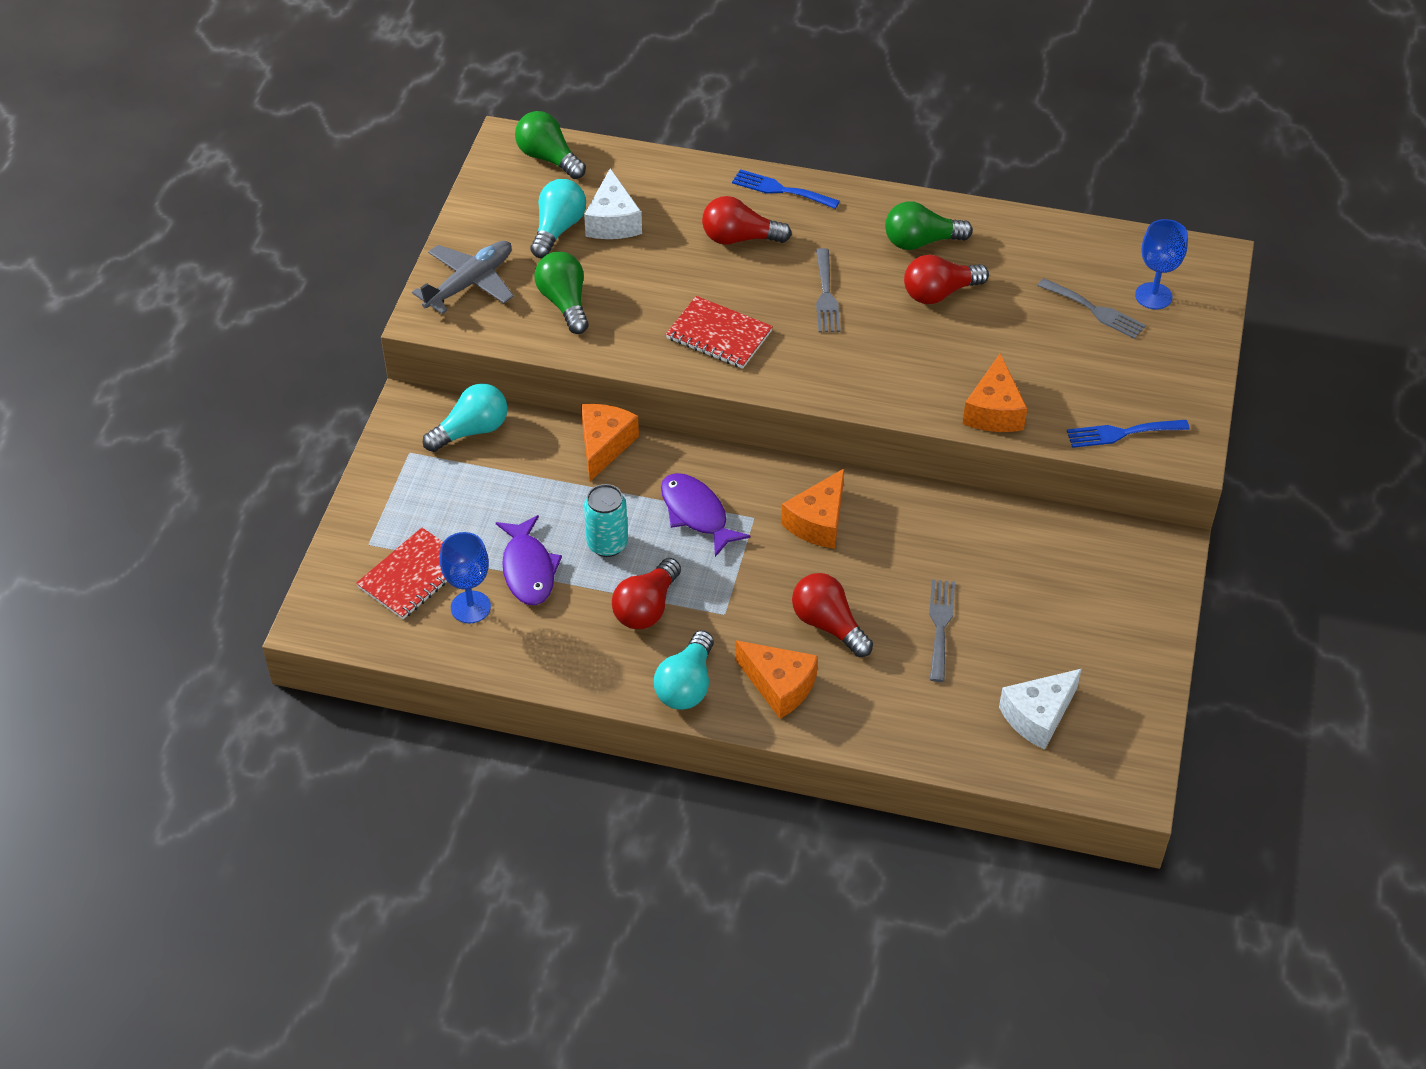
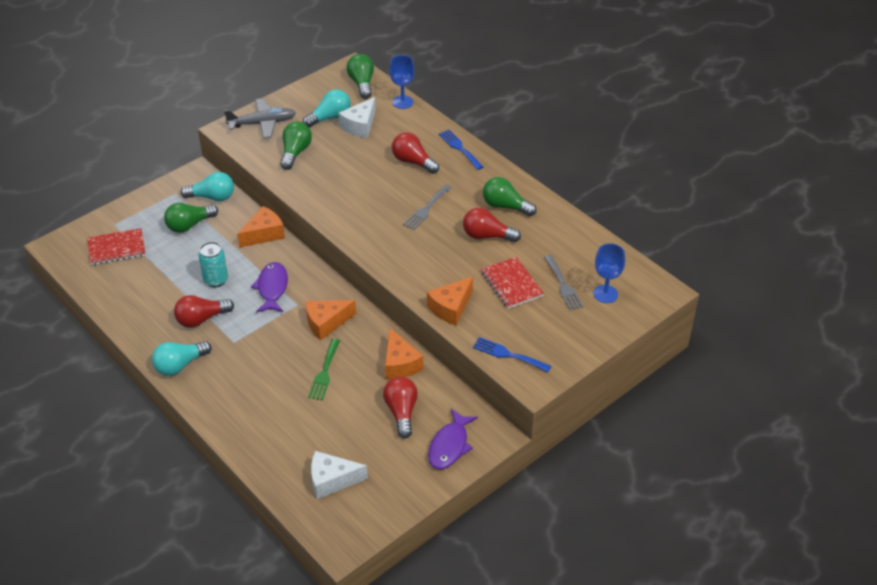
camera: 35 degrees right, 5 degrees down
blue goblet [440,532,491,623] -> blue goblet moved to [389,55,415,109]
purple fish [496,515,562,605] -> purple fish moved to [428,409,478,469]
red notebook [666,296,773,369] -> red notebook moved to [481,257,544,309]
orange cheese [736,640,818,719] -> orange cheese moved to [385,328,423,379]
red light bulb [792,573,873,657] -> red light bulb moved to [383,377,418,439]
grey fork [929,580,955,682] -> none
none -> green light bulb [164,203,218,233]
none -> green fork [308,339,340,400]

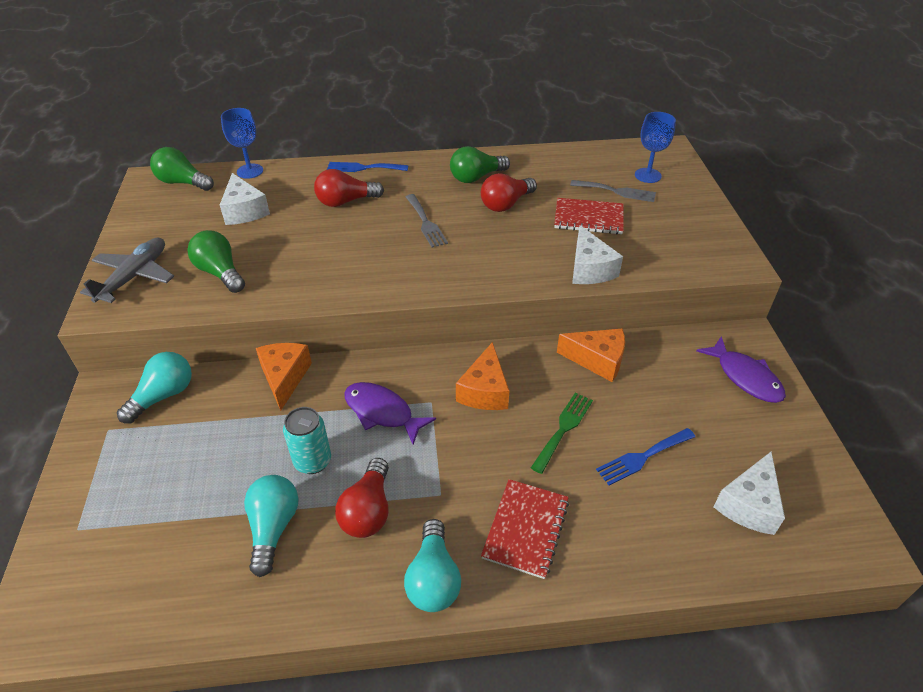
camera: 55 degrees left, 0 degrees up
red notebook [87,228,145,265] -> red notebook moved to [481,479,569,579]
green light bulb [164,203,218,233] -> none
turquoise light bulb [303,89,351,128] -> turquoise light bulb moved to [244,475,299,577]
green fork [308,339,340,400] -> green fork turned 105 degrees counterclockwise [531,393,593,474]
red light bulb [383,377,418,439] -> none
orange cheese [427,277,473,325] -> white cheese [572,225,623,284]
blue fork [473,337,551,372] -> blue fork moved to [596,428,695,486]

